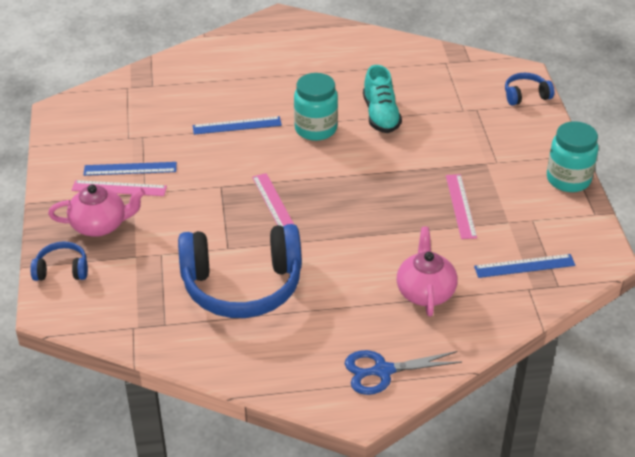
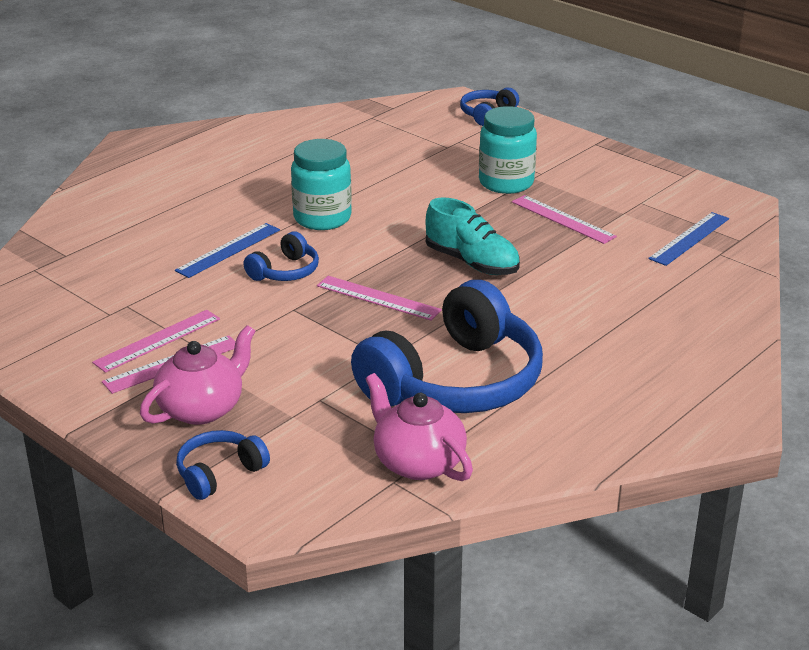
camera: 40 degrees left, 10 degrees down
blue ruler [83,162,177,176] -> pink ruler [92,310,220,373]
blue scissors [345,350,462,395] -> none
turquoise shoe [363,65,402,133] -> turquoise shoe moved to [425,197,520,275]
pink teapot [397,227,458,317] -> pink teapot moved to [366,373,473,481]
turquoise jar [547,121,598,192] -> turquoise jar moved to [479,106,537,194]
none -> blue headphones [244,231,319,281]

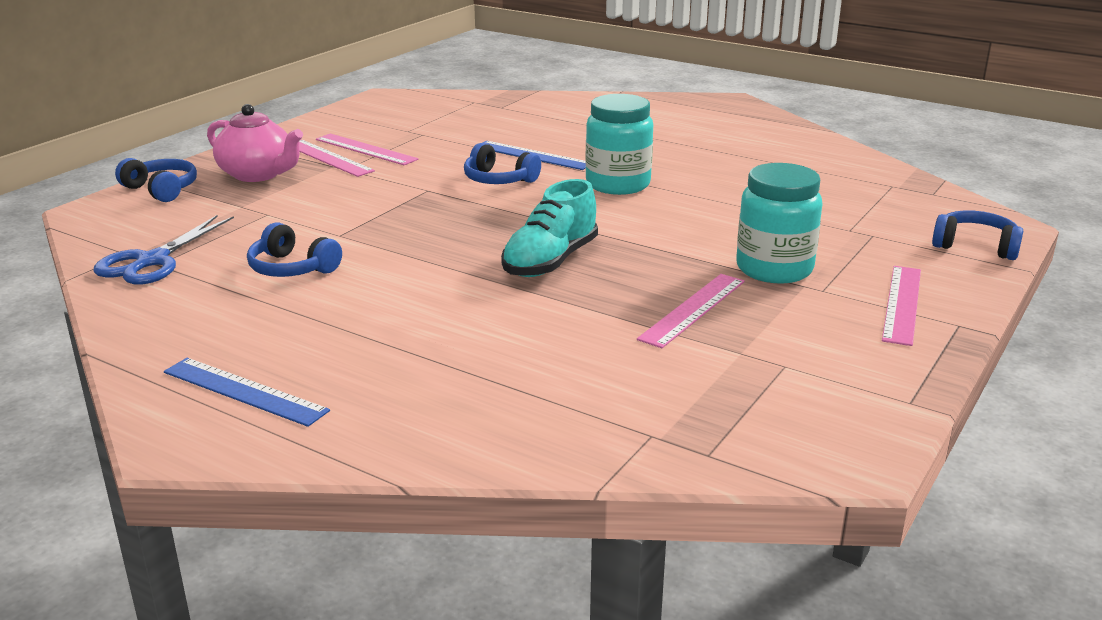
camera: 80 degrees right, 5 degrees down
pink ruler [317,276,442,321] -> pink ruler moved to [882,266,921,346]
blue headphones [351,280,543,413] -> blue headphones [247,222,342,277], size x0.45
pink teapot [366,373,473,481] -> blue scissors [94,215,234,285]
blue ruler [648,212,729,266] -> blue ruler moved to [164,358,330,427]

